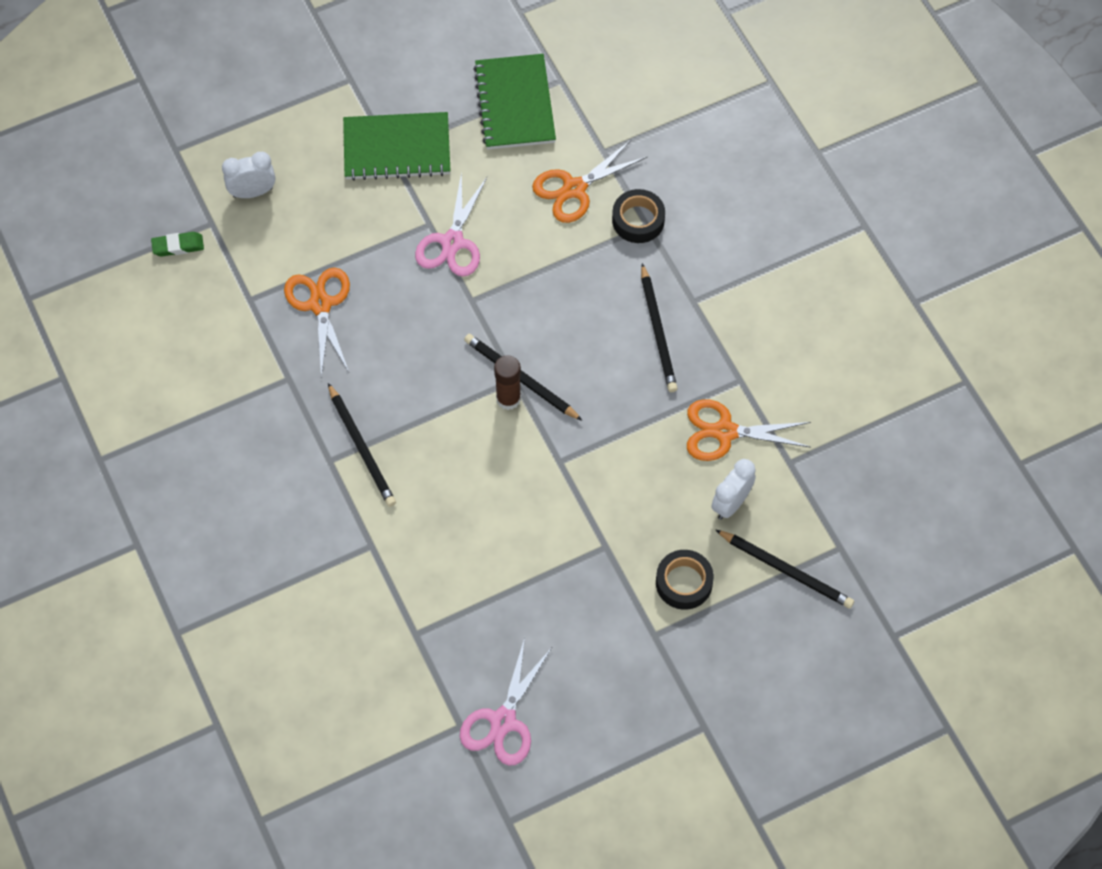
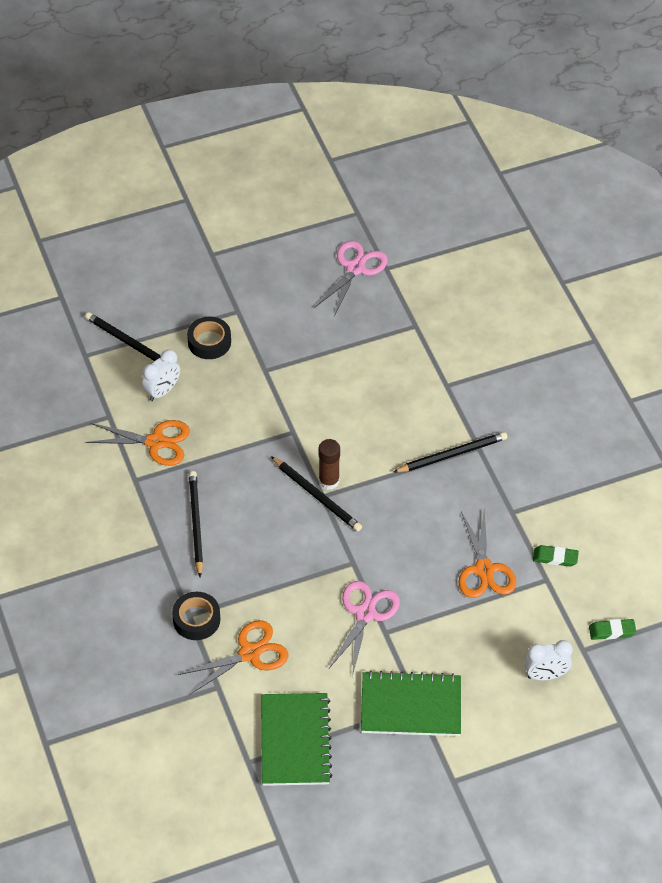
camera: 175 degrees left, 10 degrees down
black pencil [328,383,396,507] -> black pencil turned 90 degrees clockwise [393,432,507,472]
none -> green eraser [533,545,579,567]

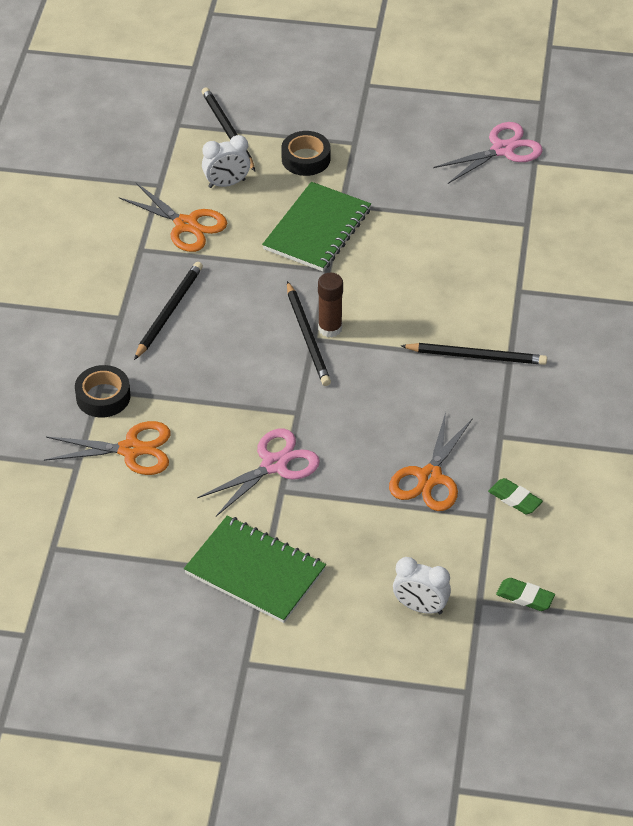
camera: 30 degrees right, 5 degrees down
green notebook [261,693,333,786] -> green notebook moved to [262,182,371,271]

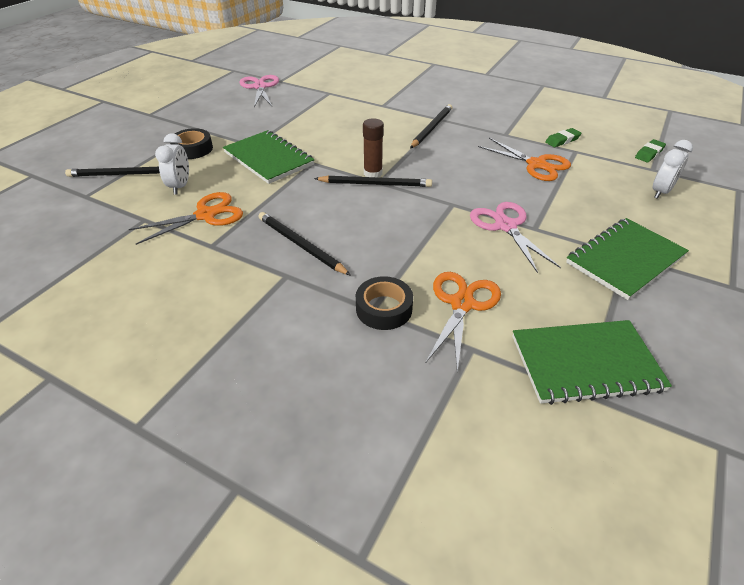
camera: 70 degrees left, 5 degrees down
none -> green notebook [512,320,672,405]

